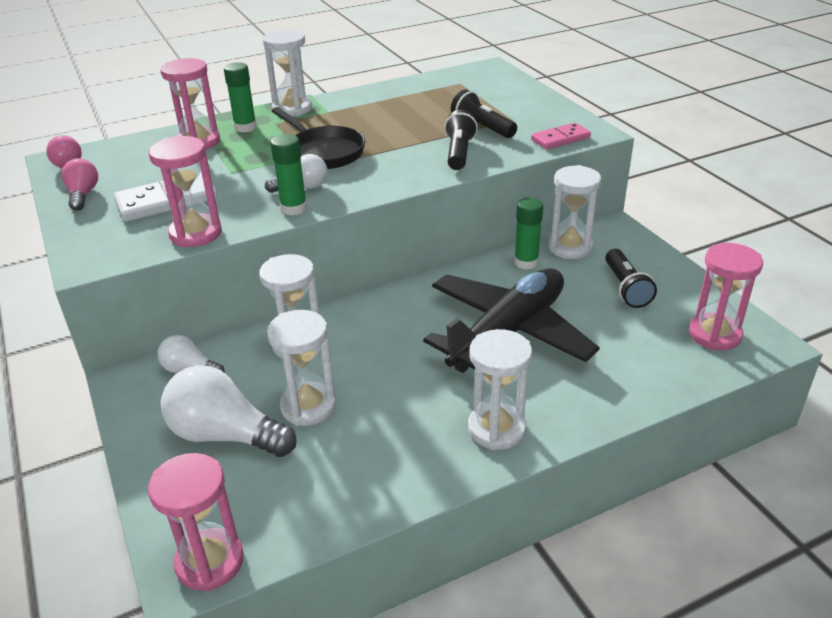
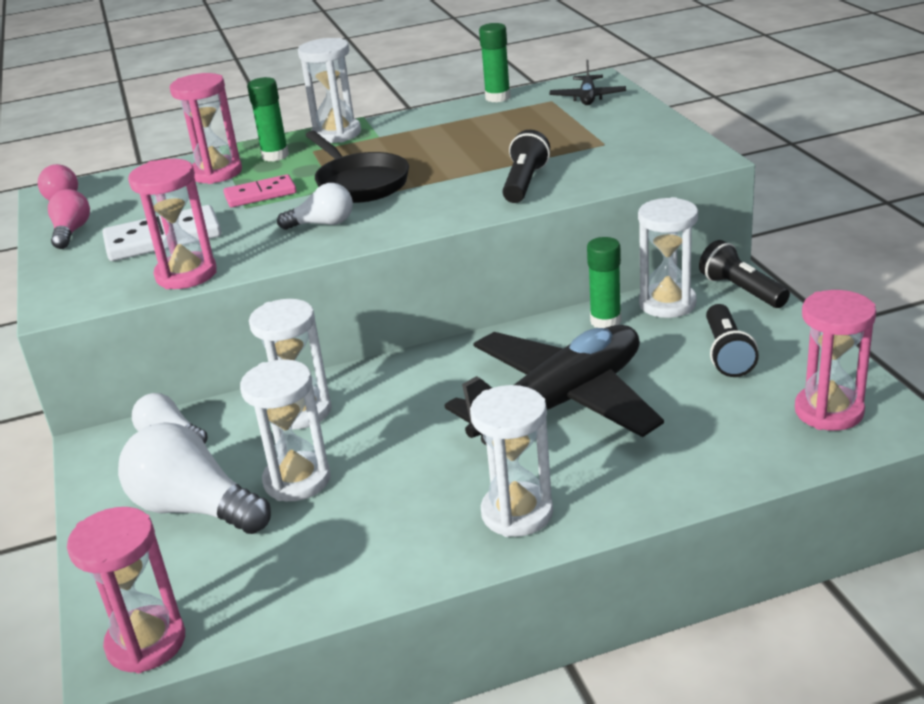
camera: 10 degrees right, 5 degrees down
green glue stick [270,134,307,216] -> green glue stick moved to [479,23,511,102]
black flashlight [451,89,517,138] -> black flashlight moved to [699,240,790,308]
pink domino [531,123,591,149] -> pink domino moved to [223,174,297,207]
none -> black plane [550,60,626,105]

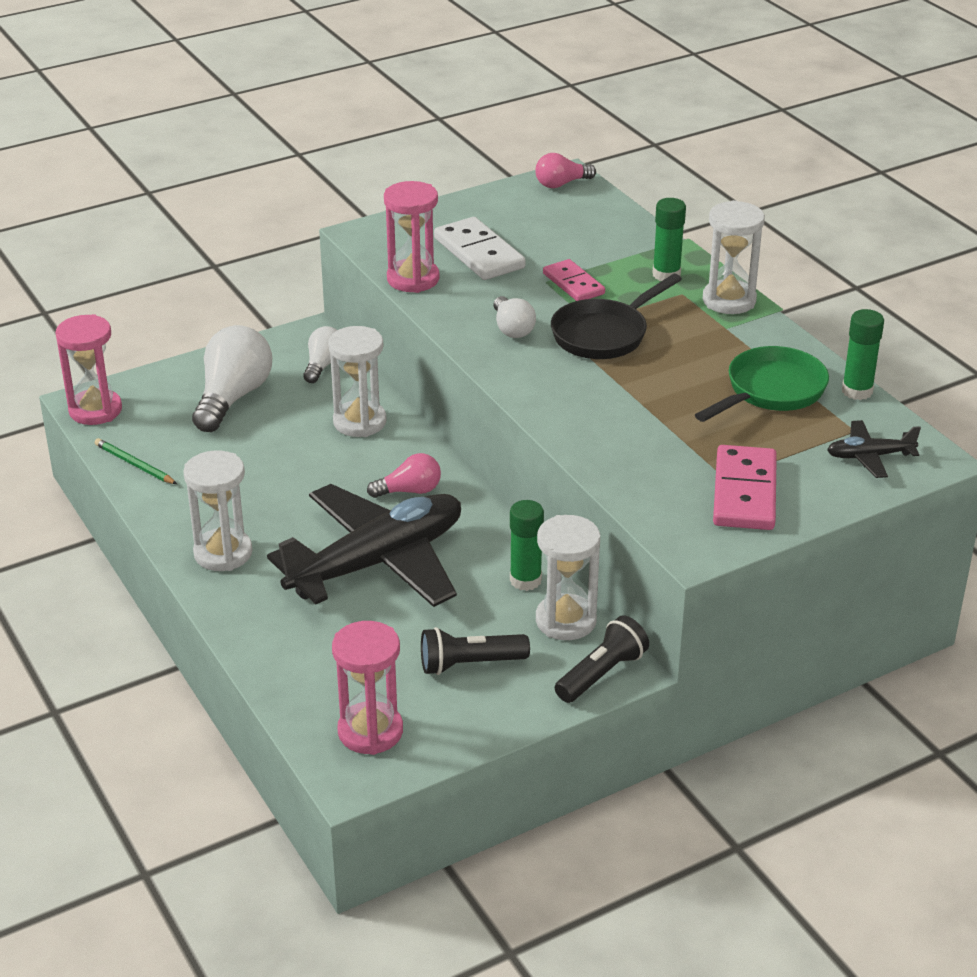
camera: 75 degrees right, 5 degrees up
pink light bulb [48,189,90,249] -> pink light bulb moved to [367,453,441,498]
pink hourglass [170,73,242,184] -> none
white hourglass [240,359,331,501] -> none
black plane [444,325,664,445] -> black plane turned 75 degrees counterclockwise [267,484,461,607]
black flashlight [503,130,550,203] -> none
none -> green pencil [95,438,177,484]
none -> green pan [695,346,829,422]
none -> pink domino [713,445,777,530]

